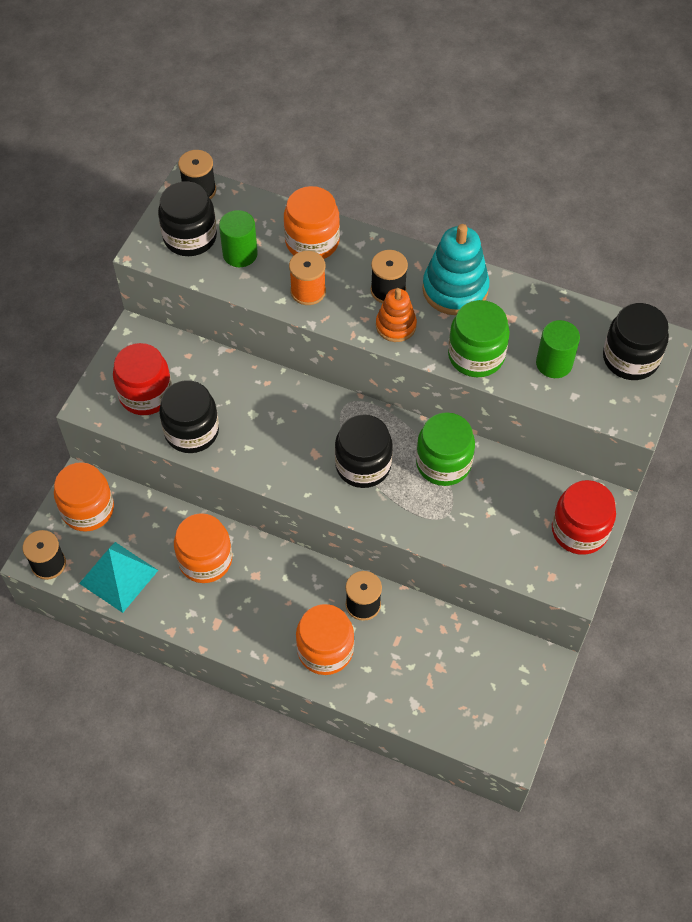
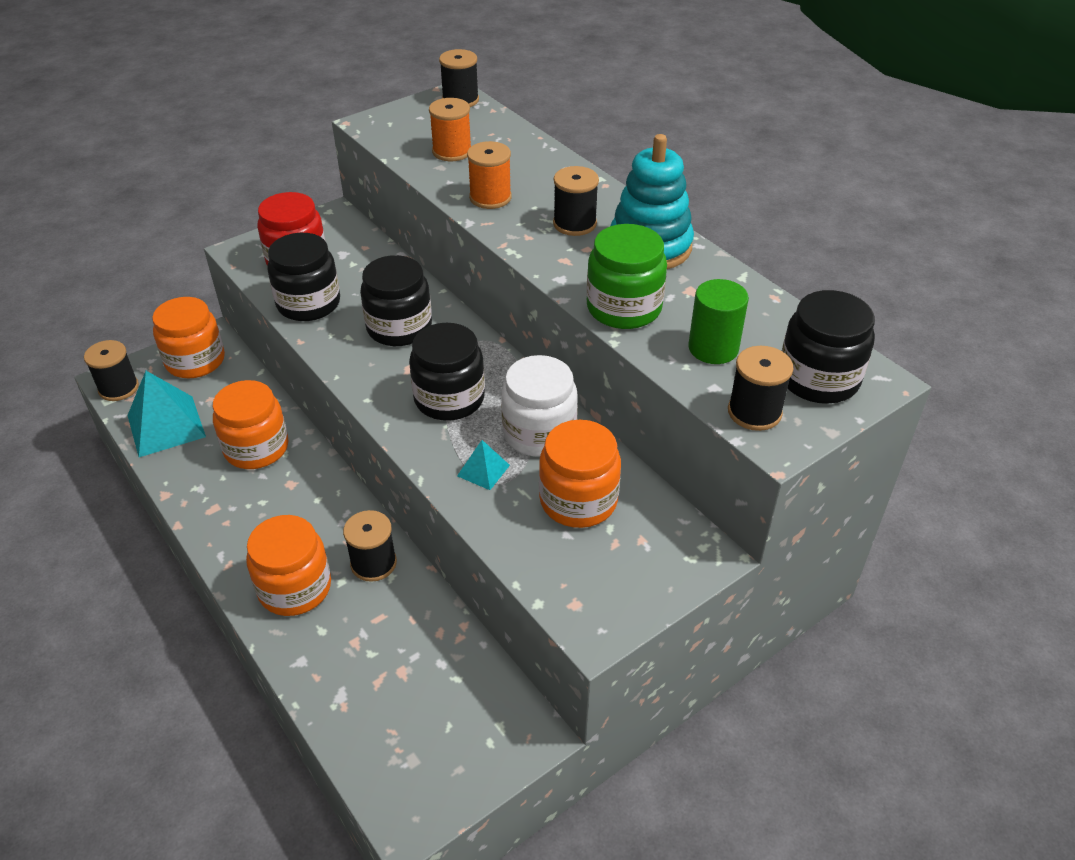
camera: 30 degrees right, 15 degrees down
black jar [158,181,217,256] -> black jar moved to [360,255,432,346]
green cylinder [219,210,258,267] -> orange spool [429,98,471,161]
orange jar [284,186,340,259] -> orange jar moved to [539,420,621,528]
orange stacking toy [376,288,417,342] -> none
green jar [416,412,475,486] -> white jar [501,355,578,457]
red jar [552,480,616,555] -> none
none -> turquoise pyramid [457,440,510,490]
none -> black spool [728,346,793,431]

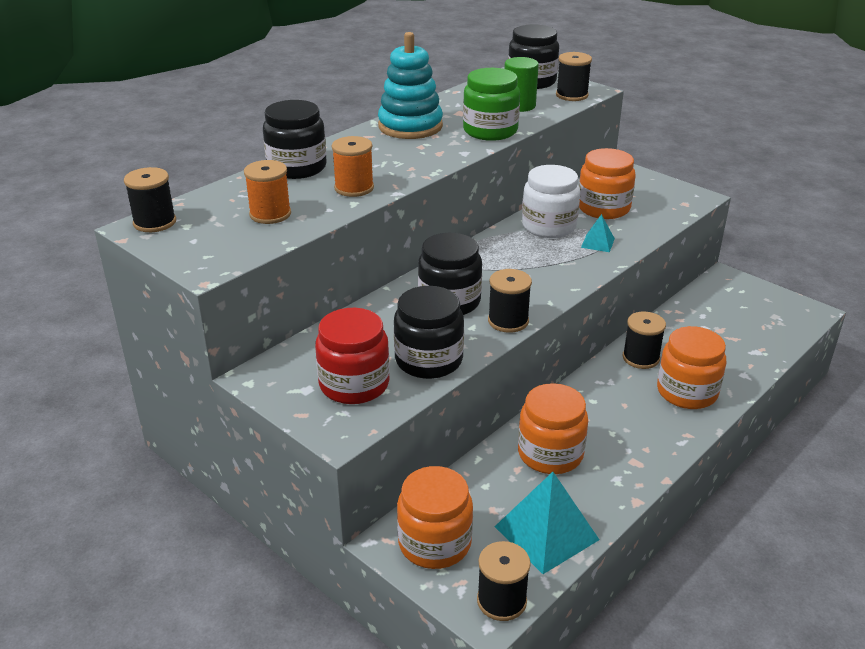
camera: 100 degrees left, 10 degrees down
black jar [409,323,485,421] -> black jar moved to [263,100,327,179]
black spool [553,166,599,236] -> black spool moved to [488,269,532,333]

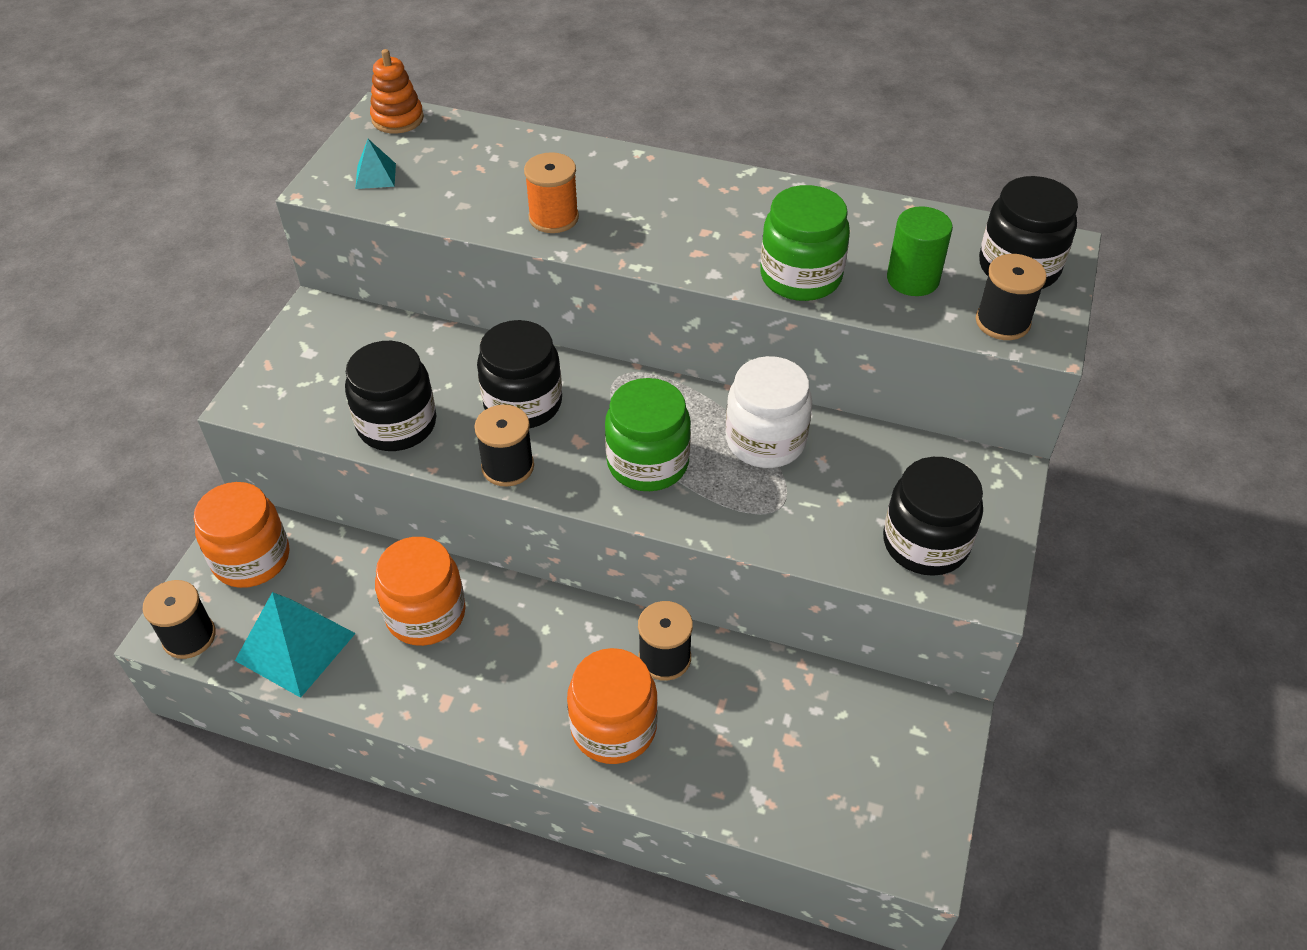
camera: 65 degrees right, 15 degrees up
black spool [124,167,176,232] -> orange stacking toy [370,49,424,134]
orange spool [244,160,291,224] -> none
black jar [263,100,327,179] -> black jar moved to [883,457,983,576]
red jar [315,308,390,404] -> none
turquoise stacking toy [378,32,443,139] -> none
orange jar [579,148,636,219] -> none
turquoise pyramid [581,214,615,252] -> turquoise pyramid moved to [355,139,396,189]
none -> green jar [605,378,691,491]

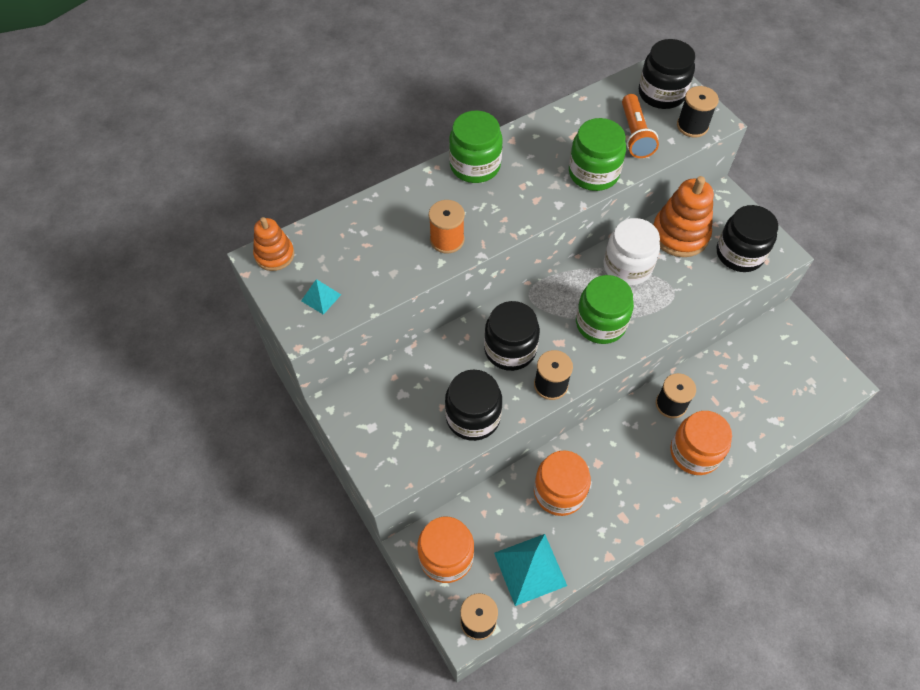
camera: 50 degrees left, 10 degrees up
green cylinder [887,206,953,296] -> orange flashlight [622,94,659,158]
none -> green jar [449,111,503,183]
none -> orange stacking toy [653,176,714,257]

